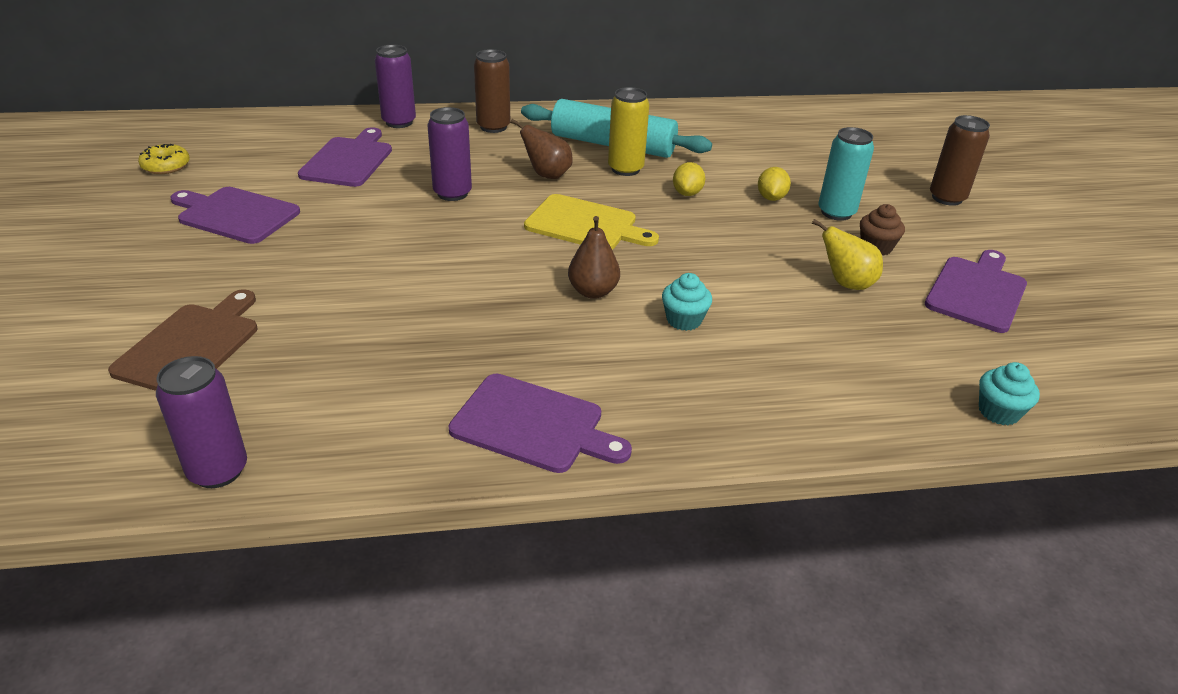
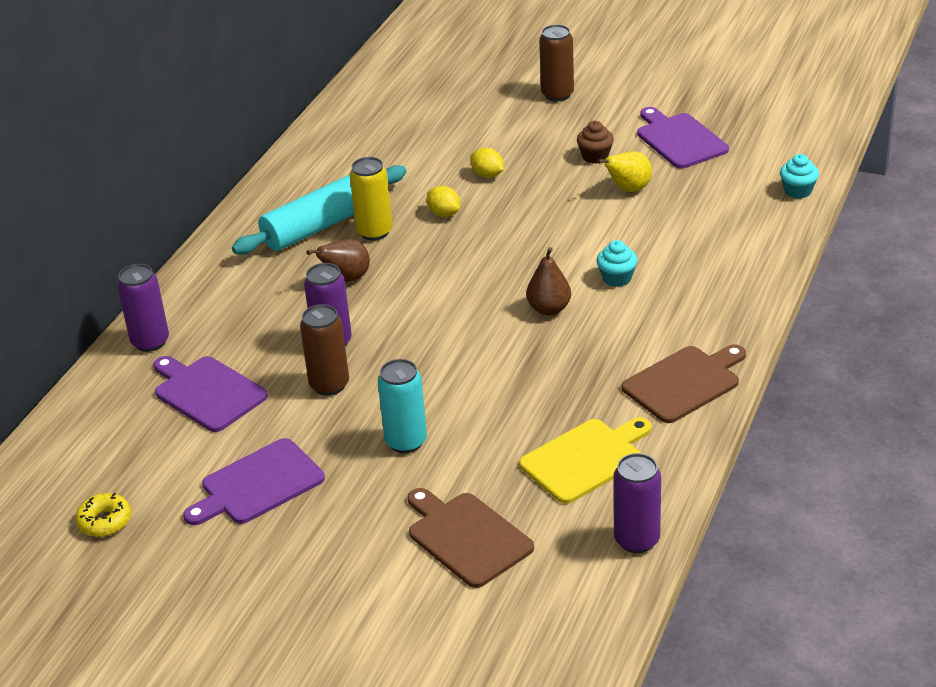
camera: 55 degrees left, 0 degrees up
purple cutting board [448,374,632,473] -> brown cutting board [622,344,746,423]
brown can [474,49,510,133] -> brown can moved to [300,304,349,396]
yellow cutting board [524,194,659,250] -> yellow cutting board moved to [519,417,652,504]
turquoise can [818,127,874,221] -> turquoise can moved to [378,359,427,453]

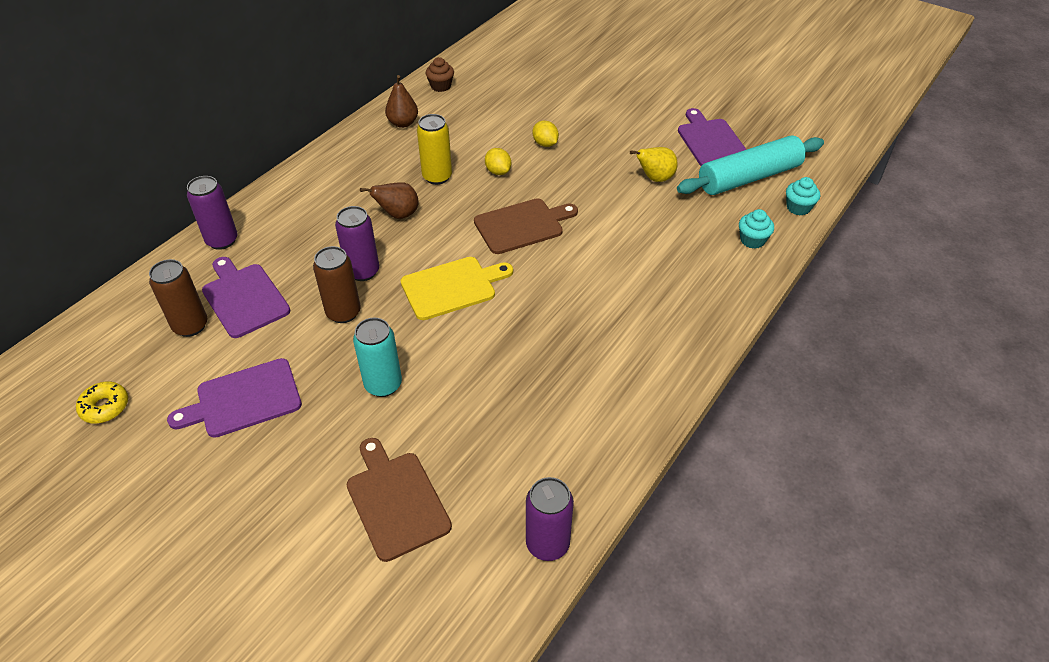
camera: 10 degrees right, 10 degrees up
turquoise rolling pin [232,165,407,254] -> turquoise rolling pin moved to [677,135,824,195]
yellow cutting board [519,417,652,504] -> yellow cutting board moved to [400,257,513,320]
brown pear [526,247,571,315] -> brown pear moved to [385,75,418,128]
brown can [539,24,574,102] -> brown can moved to [149,259,207,337]
brown cupcake [577,121,614,164] -> brown cupcake moved to [426,57,454,92]
turquoise cupcake [597,240,638,287] -> turquoise cupcake moved to [739,209,774,249]
brown cutting board [622,344,746,423] -> brown cutting board moved to [474,199,578,254]

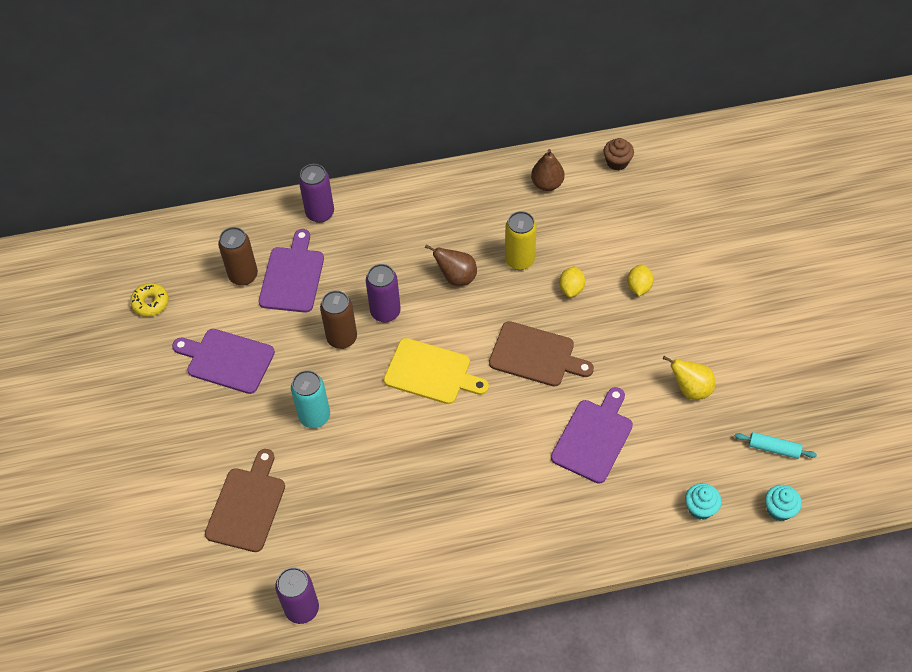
camera: 45 degrees right, 10 degrees up
turquoise rolling pin [677,135,824,195] -> turquoise rolling pin [734,432,817,459], size x0.43
purple cutting board [678,108,747,166] -> purple cutting board moved to [551,387,633,484]

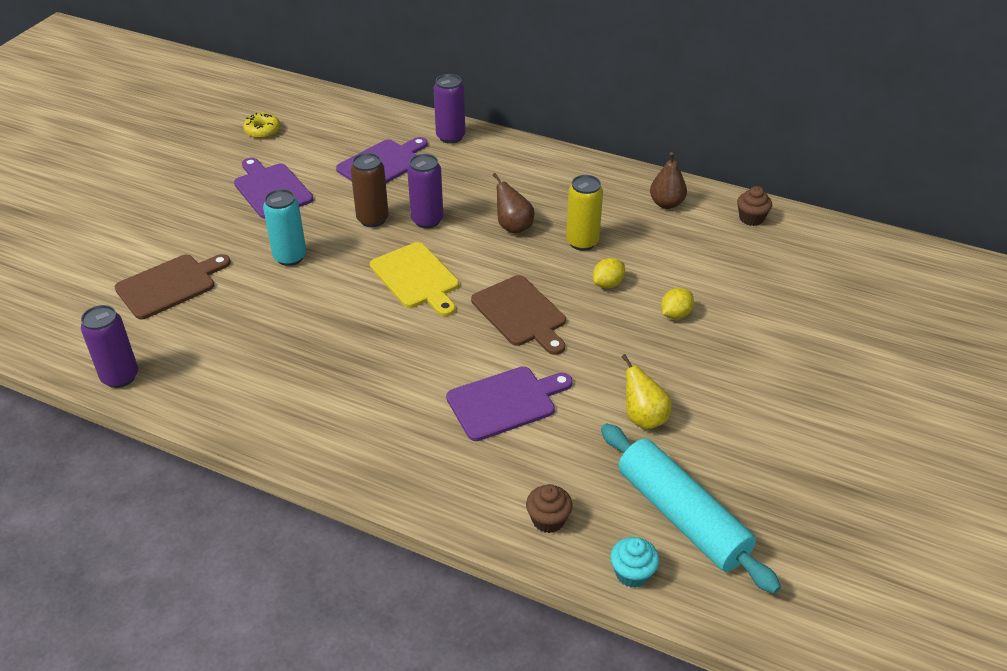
camera: 35 degrees right, 15 degrees down
brown can [218,227,258,286] -> none
turquoise cupcake [685,483,722,520] -> brown cupcake [526,484,573,533]
turquoise rolling pin [734,432,817,459] -> turquoise rolling pin [601,424,781,594], size x2.31

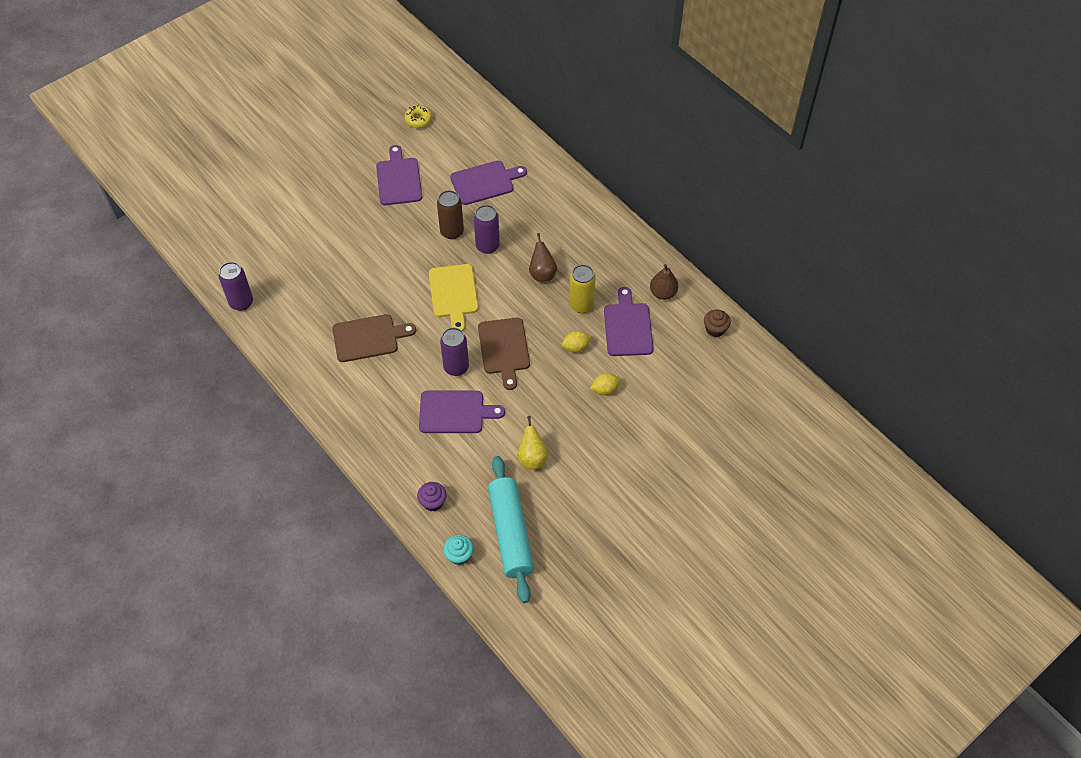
camera: 25 degrees right, 15 degrees up
brown cutting board [115,254,231,320] -> brown cutting board moved to [332,314,416,362]
turquoise can [263,189,306,266] -> none
purple can [434,74,465,144] -> purple can moved to [440,328,469,376]
brown cupcake [526,484,573,533] -> purple cupcake [417,482,447,512]
none -> purple cutting board [604,287,654,356]

